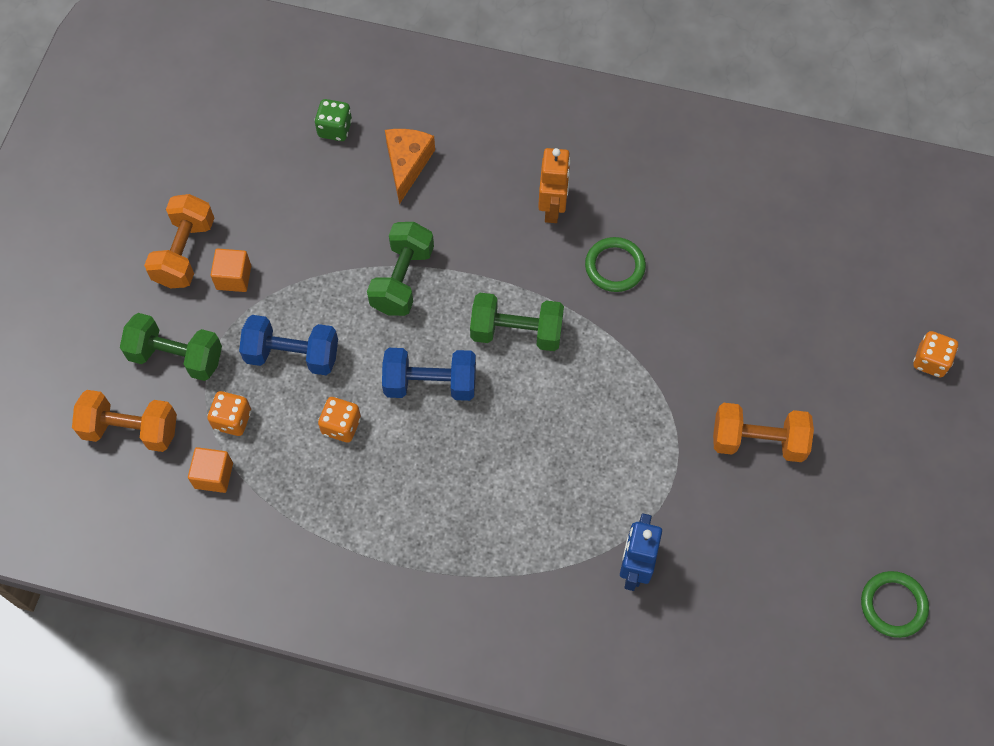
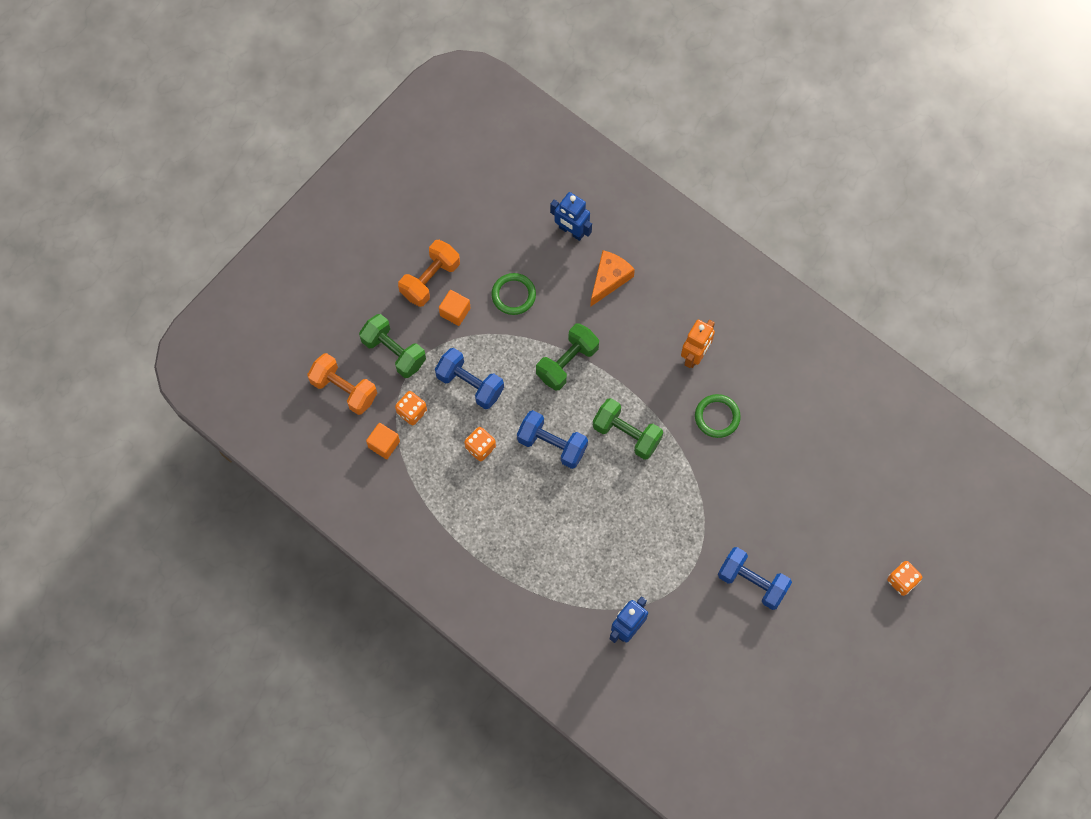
camera: 25 degrees right, 5 degrees up
green dice [314,99,352,141] -> blue robot [550,192,592,241]
orange dumbbell [713,403,814,462] -> blue dumbbell [718,547,792,610]
green ring [861,571,929,638] -> green ring moved to [491,273,536,315]

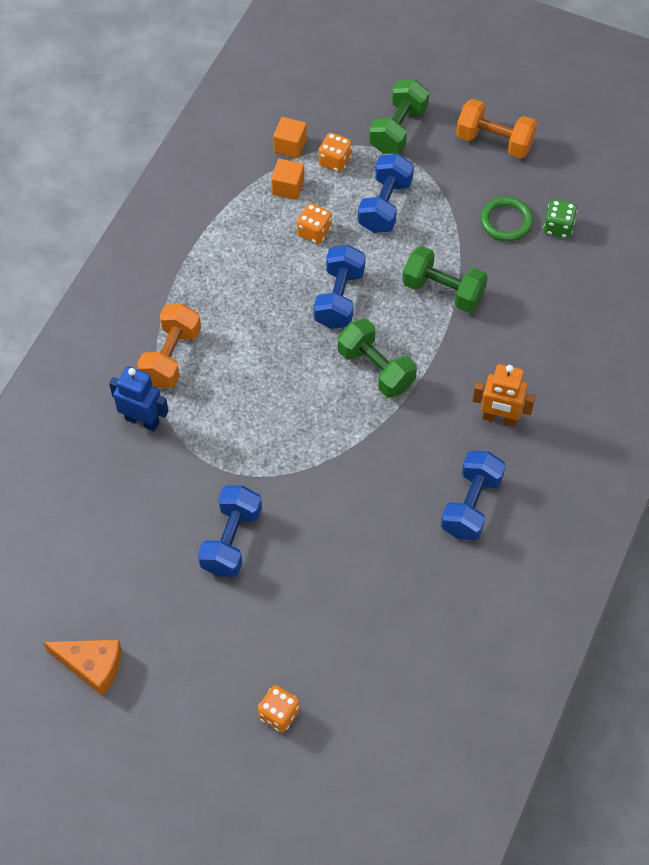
camera: 75 degrees right, 10 degrees down
orange dumbbell [307,353,377,415] -> orange dumbbell moved to [137,304,201,388]
orange cube [439,290,470,326] -> orange cube moved to [271,159,304,200]
blue robot [550,192,592,241] -> none
orange cheese [590,250,635,307] -> orange cheese moved to [43,640,122,696]
green dumbbell [593,398,663,460] -> green dumbbell turned 60 degrees counterclockwise [338,318,417,398]
green ring [695,394,741,438] -> none
none -> blue dumbbell [441,451,506,541]
none -> green dice [543,199,577,238]

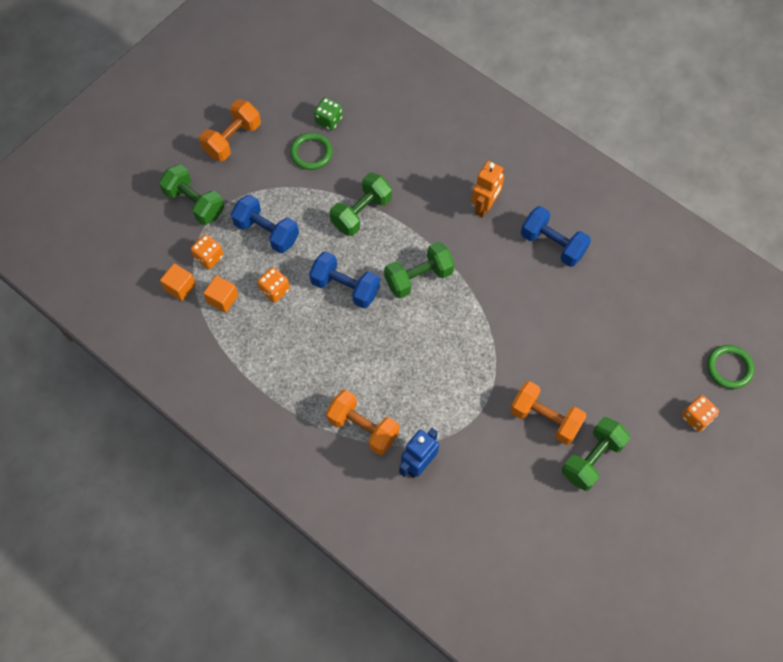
camera: 75 degrees left, 5 degrees up
orange cheese [43,640,122,696] -> none
blue dumbbell [198,486,262,577] -> orange dumbbell [510,381,586,445]
none -> green dumbbell [562,417,630,491]
none -> green ring [707,345,754,389]

